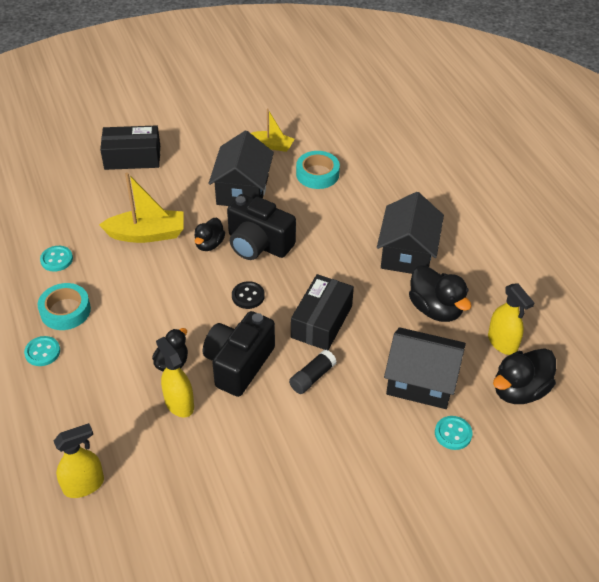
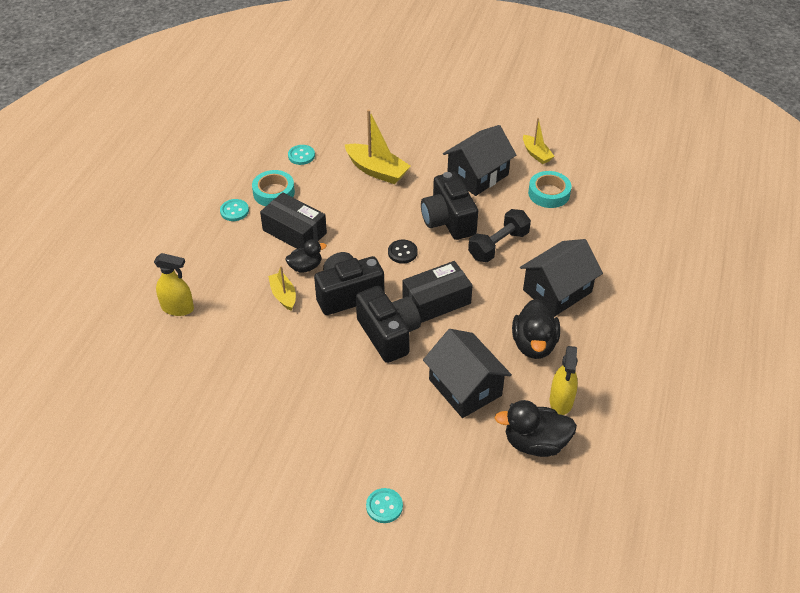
camera: 40 degrees right, 0 degrees up
black box [100,125,160,170] -> black box moved to [260,192,327,249]
yellow spray bottle [156,337,194,418] -> yellow boat [268,266,296,311]
black duck [194,218,225,251] -> none
black glue stick [289,349,337,394] -> black camera [356,286,421,363]
turquoise button [435,416,472,450] -> turquoise button moved to [366,488,403,523]
none -> black dumbbell [468,209,531,262]

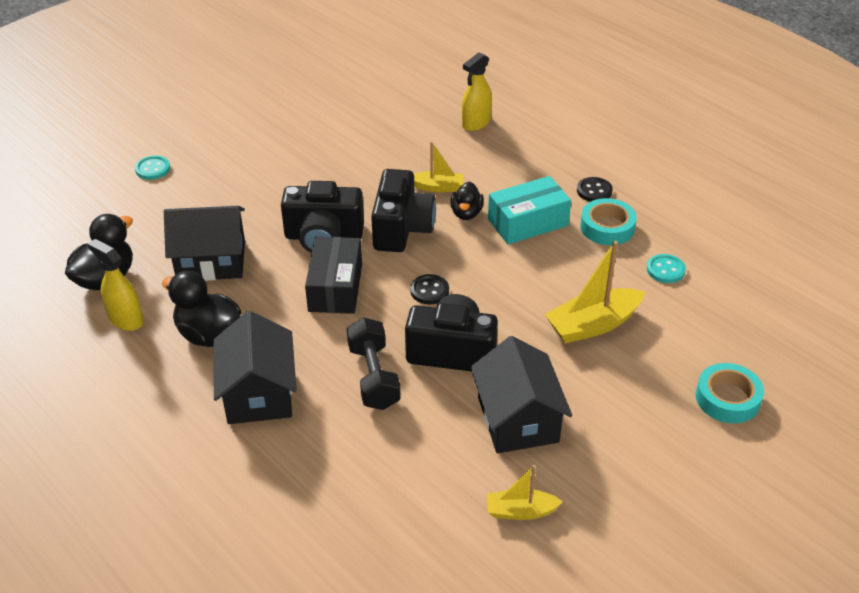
camera: 120 degrees right, 5 degrees down
turquoise button [220,199,249,221] -> black button [577,177,613,202]
black box [260,192,327,249] -> turquoise box [488,176,571,244]
turquoise tape [528,171,571,208] -> turquoise tape moved to [696,363,764,423]

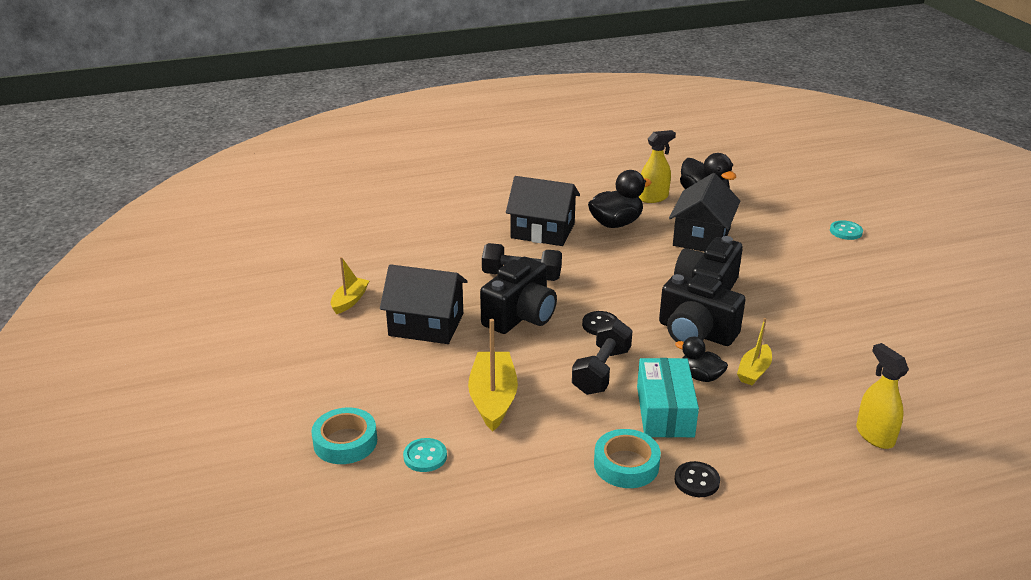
camera: 115 degrees right, 10 degrees down
black box [305,237,362,314] -> none
turquoise button [647,254,686,283] -> turquoise button moved to [403,438,447,472]
none -> black dumbbell [572,319,633,395]

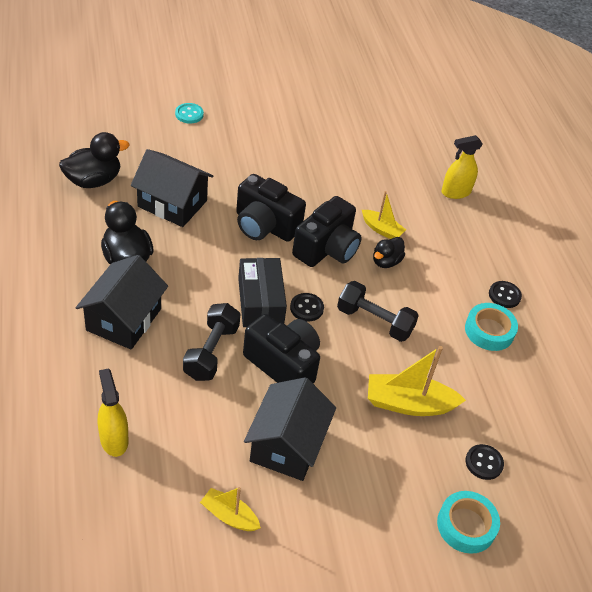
camera: 90 degrees left, 15 degrees up
turquoise button [403,438,447,472] -> black button [466,444,504,480]
turquoise box [637,358,699,438] -> none
yellow spray bottle [639,130,676,203] -> yellow spray bottle moved to [98,368,128,457]
none -> black box [238,258,287,327]

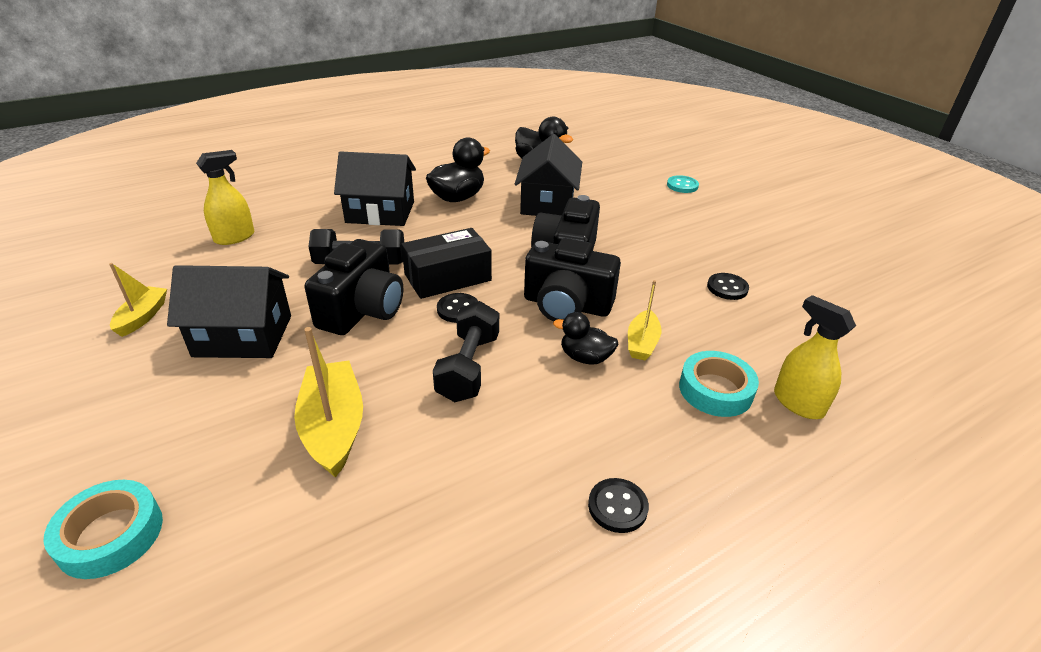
camera: 75 degrees right, 10 degrees down
turquoise tape [465,303,518,351] -> turquoise tape moved to [679,351,759,417]
black button [466,444,504,480] -> black button moved to [707,273,749,300]

